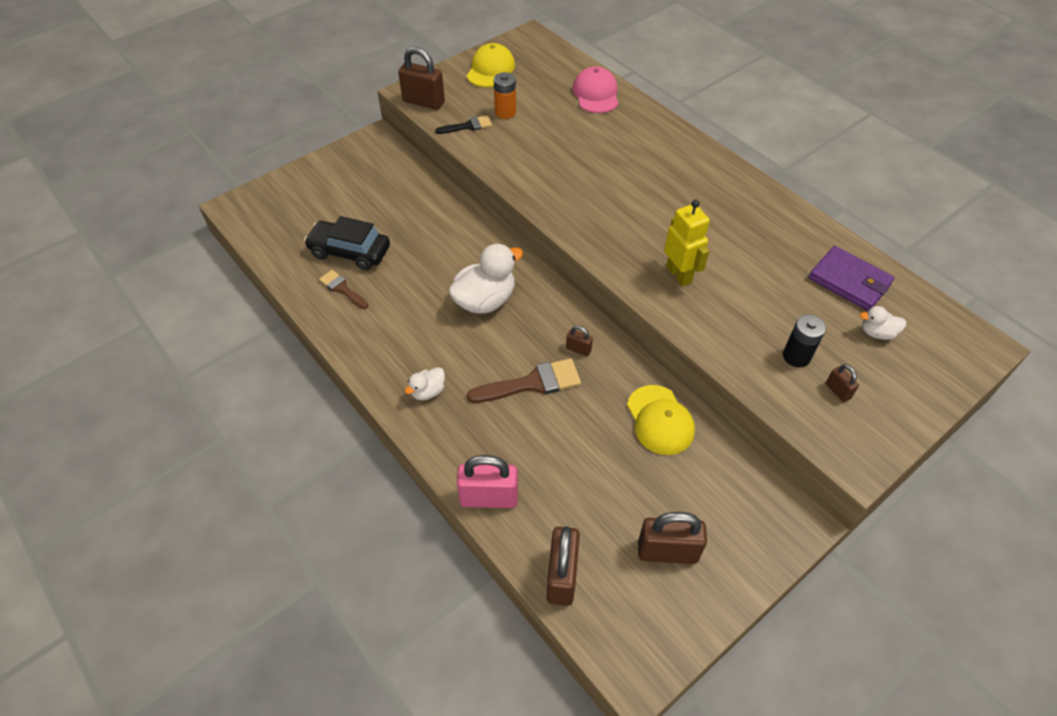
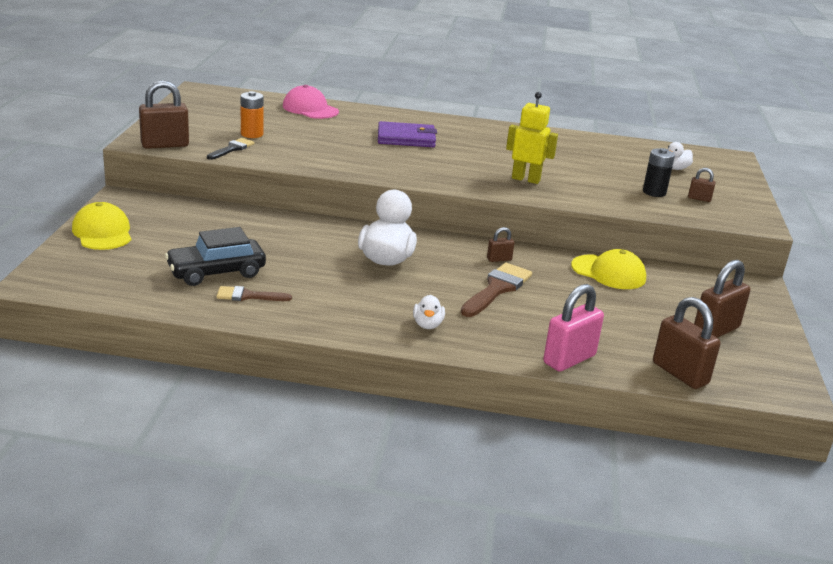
camera: 45 degrees left, 25 degrees down
yellow cap [466,43,515,87] -> yellow cap moved to [72,202,131,250]
purple wallet [809,246,894,311] -> purple wallet moved to [378,121,437,147]

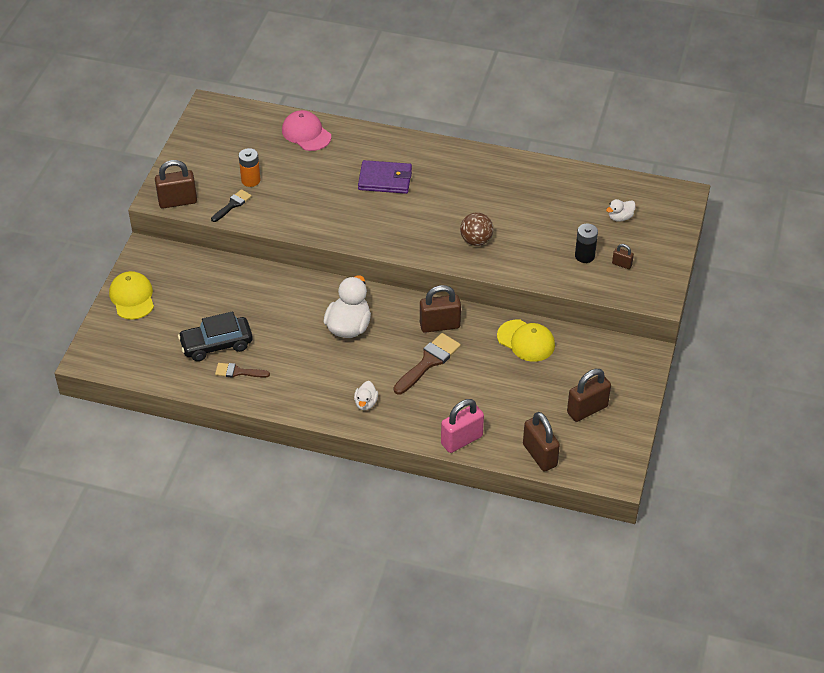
camera: 10 degrees right, 20 degrees up
brown padlock [487,227,514,262] -> brown padlock [420,285,461,333], size x2.02
yellow robot [506,92,558,184] -> brown ball [460,213,494,246]

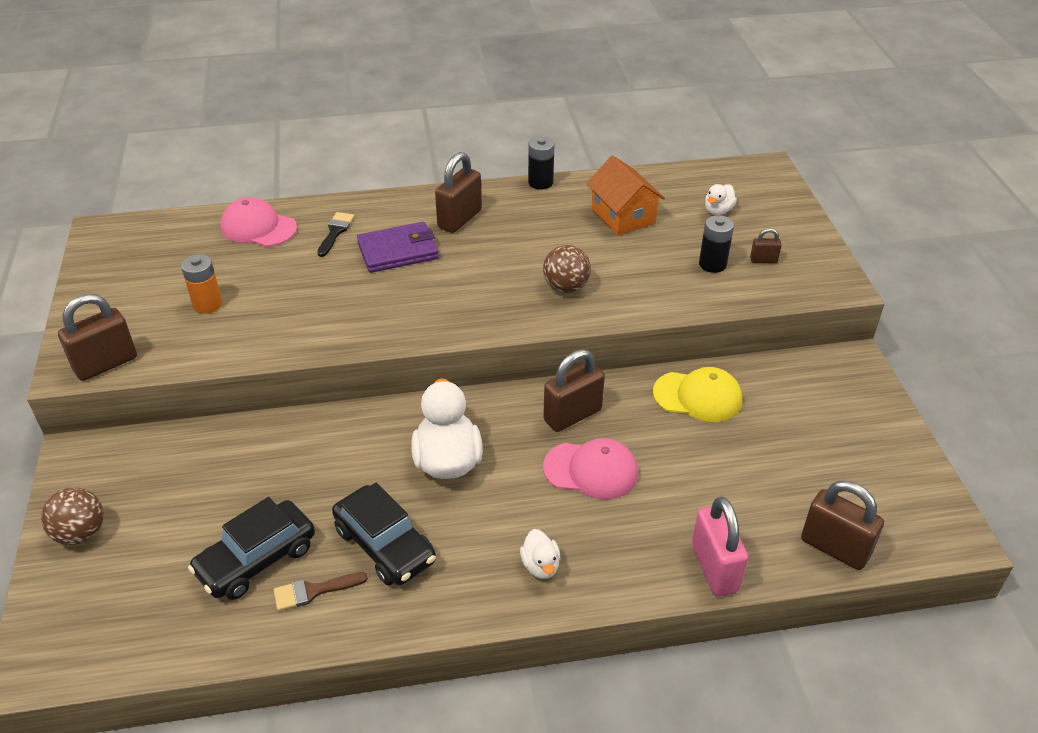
camera: 25 degrees left, 5 degrees down
yellow cap [109,271,154,320] -> brown ball [41,487,104,545]
black brush [211,189,252,222] -> black brush moved to [317,212,354,257]
brown brush [394,333,461,394] -> pink cap [543,438,638,500]
pink padlock [441,399,484,453] -> pink padlock turned 45 degrees counterclockwise [692,497,748,596]
brown padlock [567,369,611,422] -> brown padlock moved to [435,152,482,233]
none -> black car [332,483,436,585]
none -> black battery [528,136,555,190]
none -> orange house [586,155,665,236]

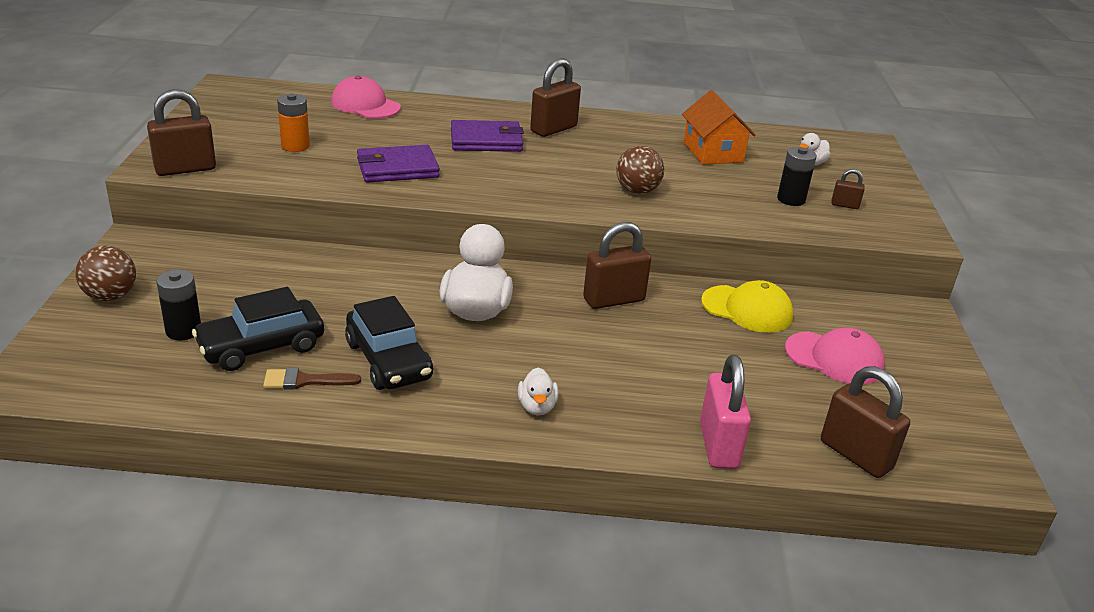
camera: 10 degrees right, 10 degrees down
black brush [317,212,354,257] -> none
black battery [528,136,555,190] -> black battery moved to [156,269,201,340]
pink cap [543,438,638,500] -> pink cap moved to [785,328,885,385]
none -> purple wallet [357,145,440,183]

